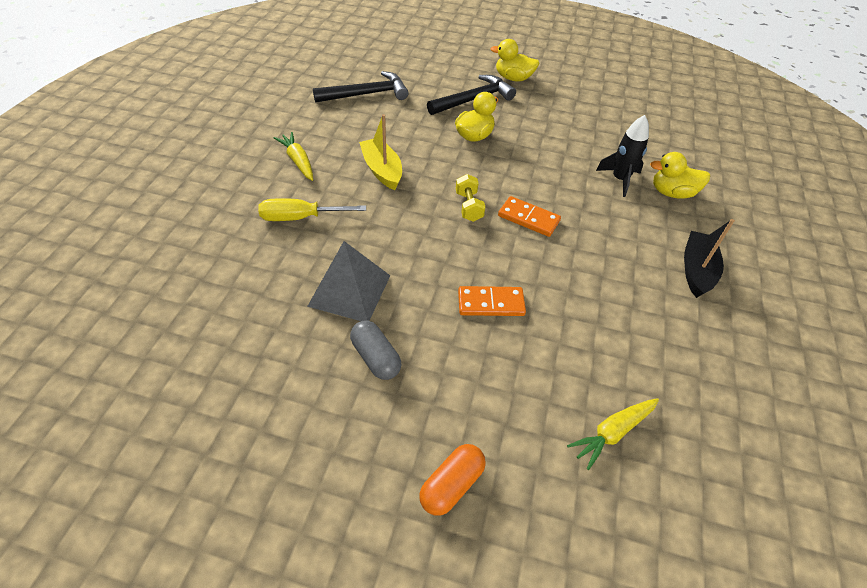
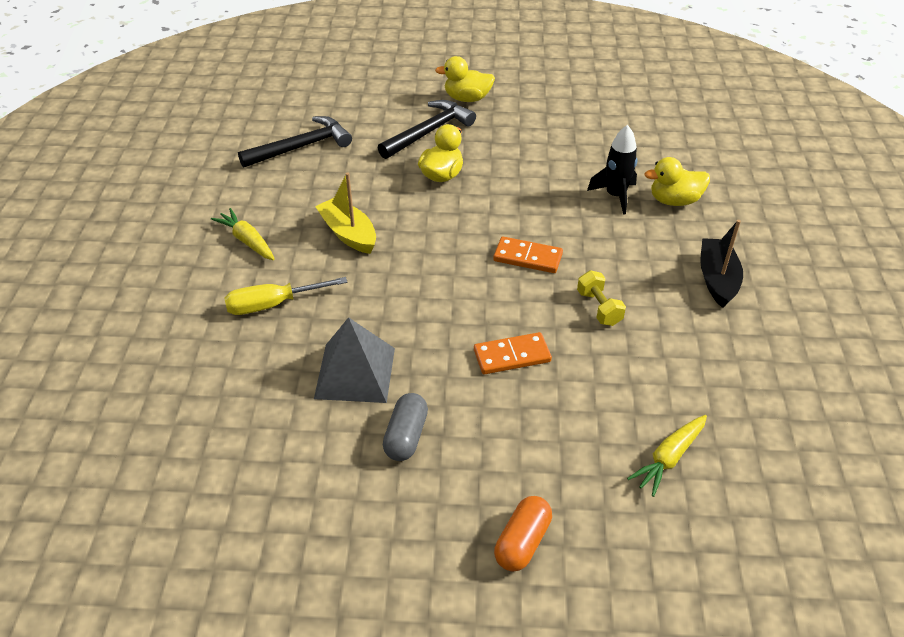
camera: 10 degrees left, 5 degrees down
grey capsule [350,320,401,380] -> grey capsule turned 60 degrees clockwise [383,393,428,461]
yellow dumbbell [456,174,485,222] -> yellow dumbbell moved to [577,270,626,326]

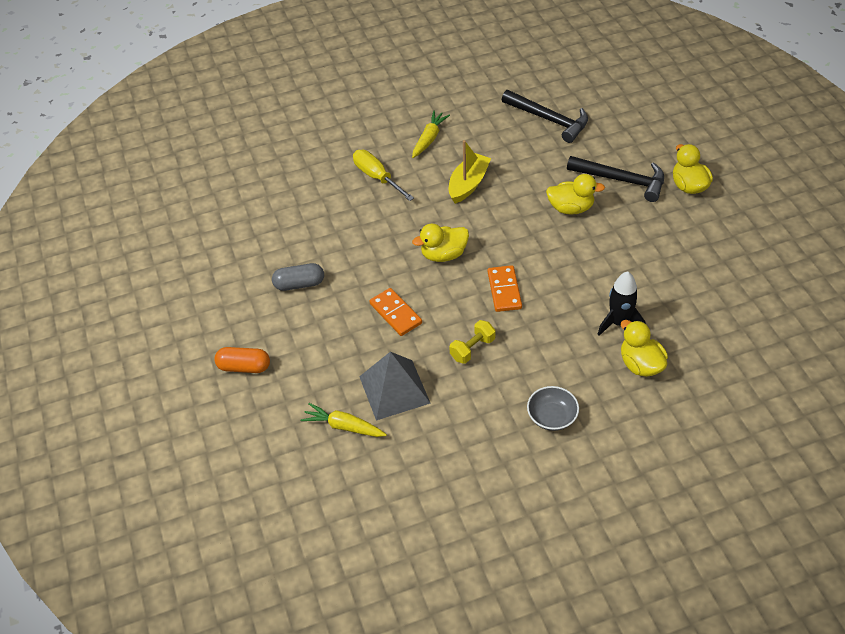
camera: 70 degrees right, 5 degrees up
grey pyramid [314,317,395,403] -> grey pyramid moved to [359,352,431,421]
black boat [700,220,743,308] -> grey bowl [527,386,579,431]
none -> yellow duck [412,224,469,262]

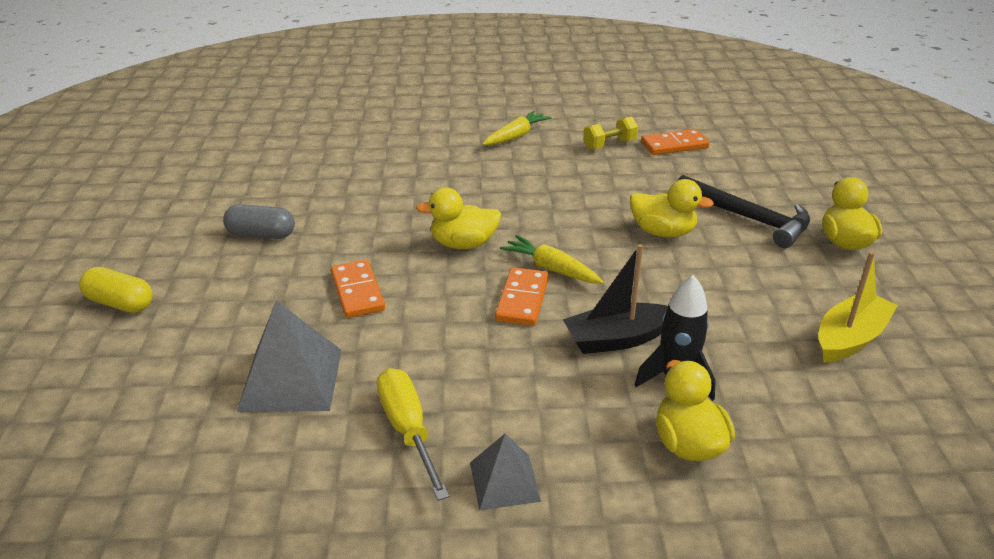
camera: 15 degrees right, 15 degrees down
orange capsule [214,347,270,373] -> yellow capsule [79,267,153,313]
yellow carrot [300,403,387,437] -> yellow carrot moved to [500,235,604,284]
yellow screwdriver [353,150,414,201] -> yellow screwdriver moved to [377,368,449,501]
yellow boat [449,140,491,204] -> yellow boat moved to [818,252,898,363]
yellow dumbbell [450,320,496,364] -> yellow dumbbell moved to [583,116,638,150]
black hammer [502,90,588,143] -> orange domino [641,129,710,155]
grey bowl [527,386,579,431] -> grey pyramid [470,433,541,510]
none -> black boat [563,244,668,354]

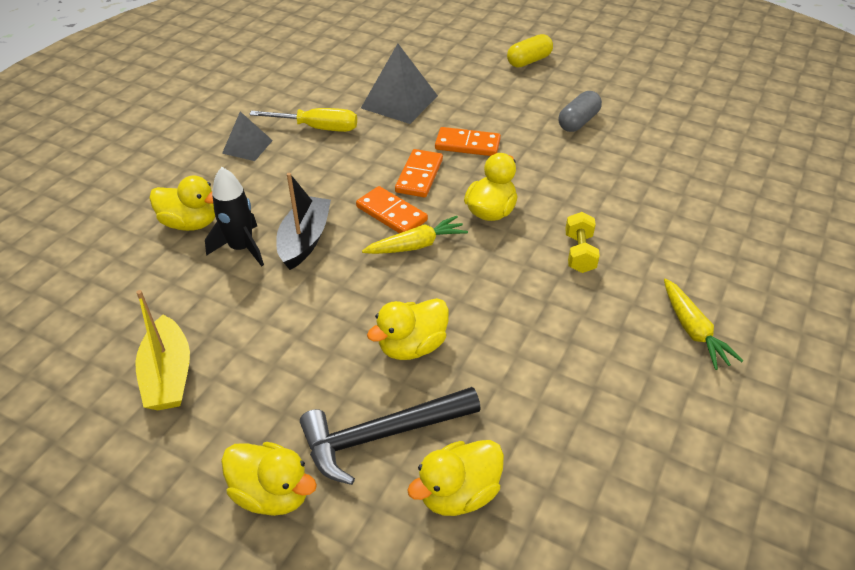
camera: 120 degrees right, 10 degrees up
yellow dumbbell [583,116,638,150] -> yellow dumbbell moved to [565,212,600,273]
orange domino [641,129,710,155] -> orange domino moved to [395,149,443,197]
none -> yellow duck [407,440,504,516]

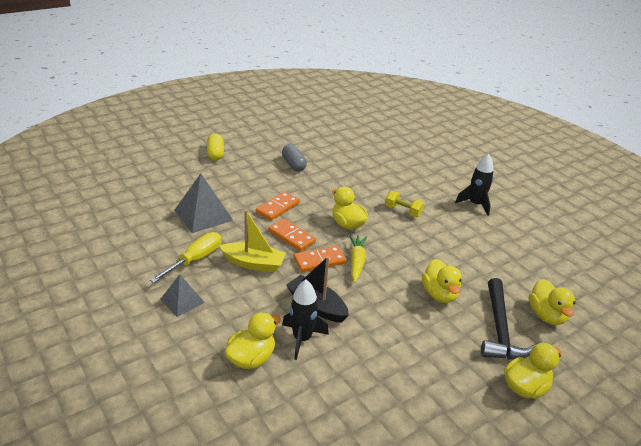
camera: 65 degrees left, 10 degrees down
yellow boat [135,290,190,410] -> yellow boat moved to [219,210,286,272]
yellow carrot [664,278,744,370] -> black rocket [455,154,494,216]

